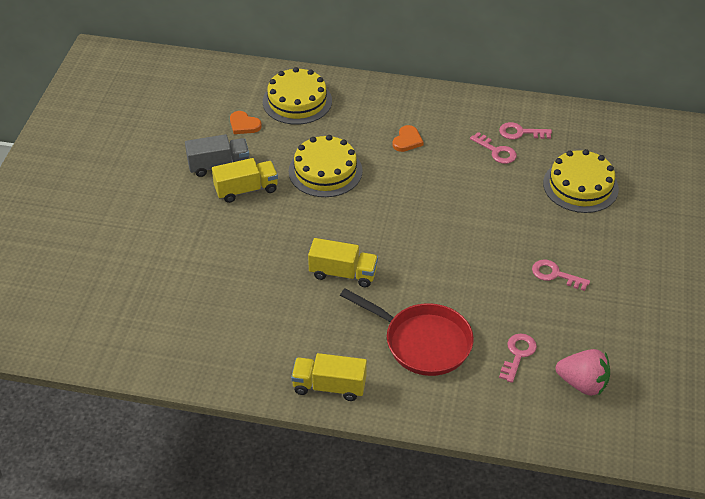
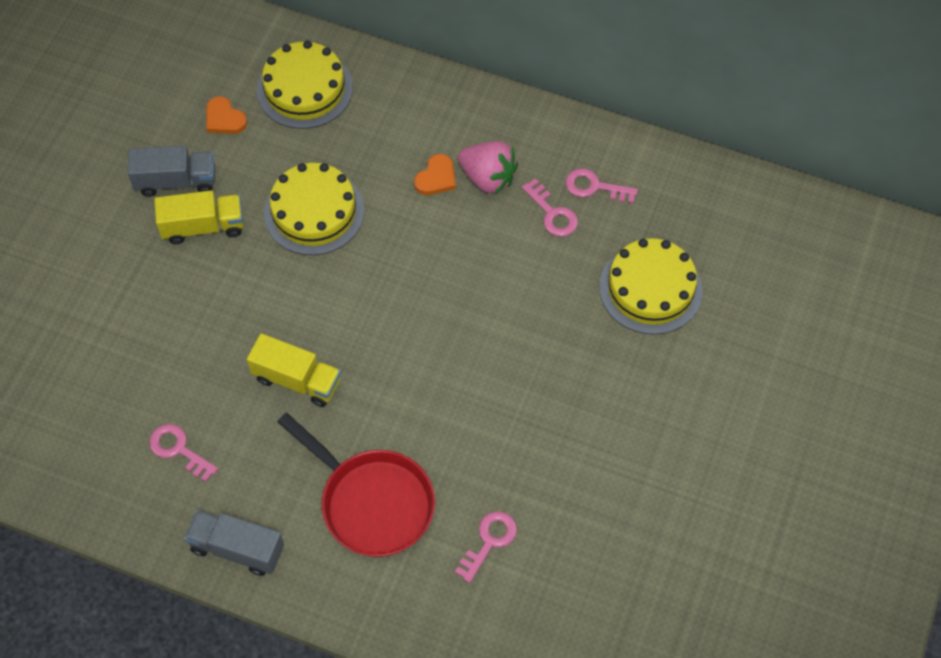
camera: 10 degrees right, 15 degrees up
yellow truck [291,353,367,401] -> grey truck [184,510,284,576]
pink key [532,260,590,291] -> pink key moved to [149,424,218,482]
pink strawberry [556,349,610,396] -> pink strawberry moved to [458,141,518,194]

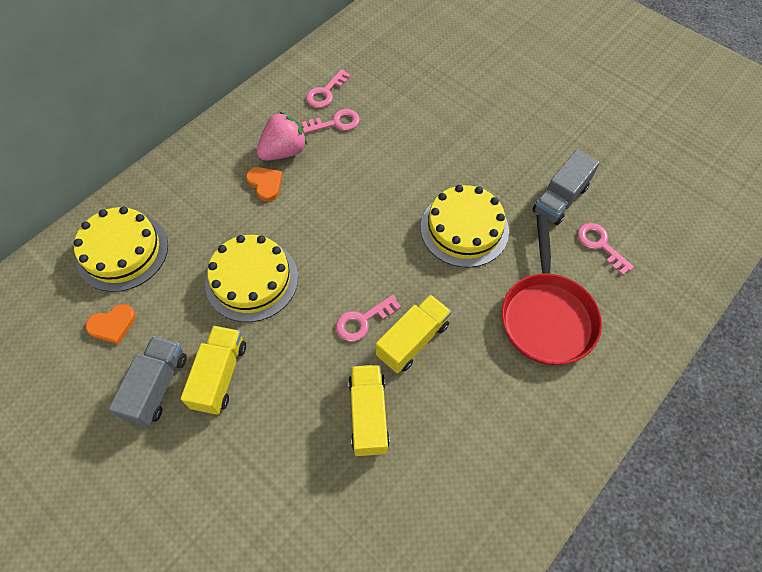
camera: 70 degrees left, 0 degrees up
pink key [149,424,218,482] -> pink key moved to [336,295,401,341]
grey truck [184,510,284,576] -> grey truck moved to [532,149,600,225]
red pan [278,413,435,557] -> red pan turned 120 degrees clockwise [501,214,602,365]
yellow cake [599,238,703,335] -> yellow cake moved to [421,185,509,268]
none -> yellow truck [348,365,390,456]

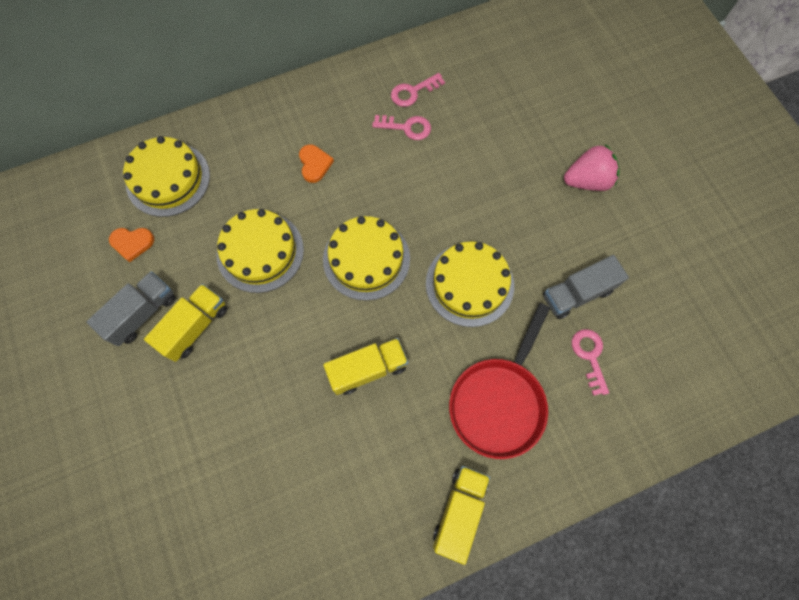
camera: 25 degrees right, 10 degrees up
pink strawberry [257,112,307,161] -> pink strawberry moved to [564,144,620,191]
pink key [336,295,401,341] -> none
yellow truck [348,365,390,456] -> yellow truck moved to [433,466,490,565]
none -> yellow cake [323,216,410,301]

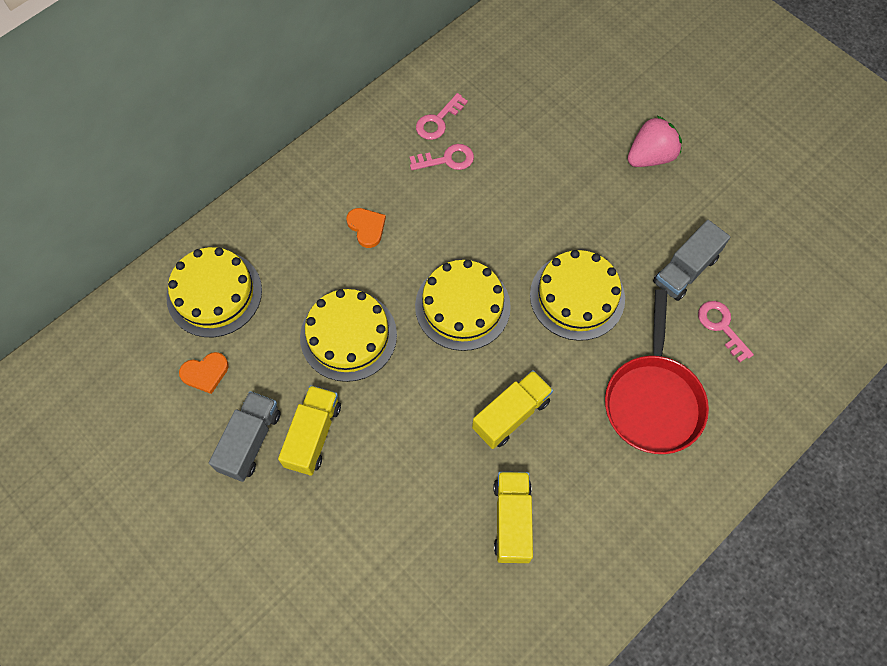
camera: 20 degrees left, 5 degrees down
yellow truck [433,466,490,565] -> yellow truck moved to [494,472,533,563]

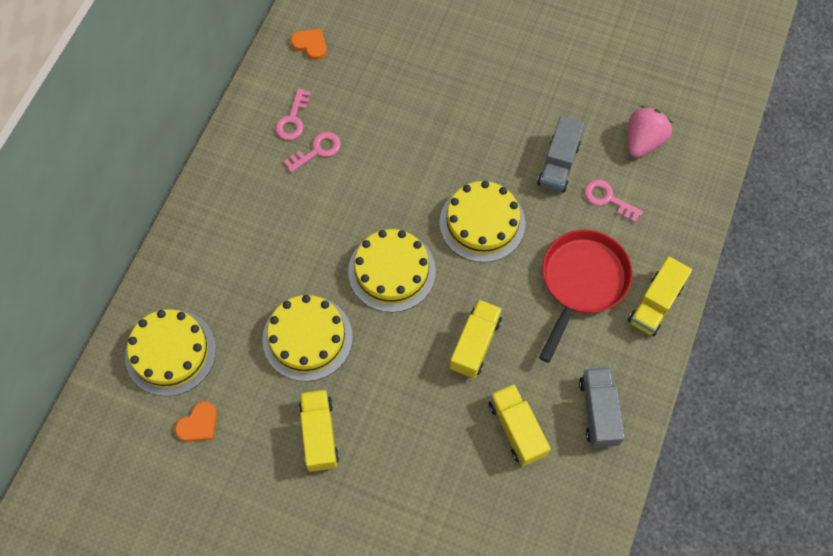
camera: 25 degrees left, 0 degrees up
grey truck [209,391,281,482] -> grey truck moved to [579,367,625,448]
orange heart [346,208,386,248] -> orange heart moved to [291,29,327,60]
red pan [605,290,709,454] -> red pan turned 135 degrees counterclockwise [539,230,633,363]
pink strawberry [628,116,682,167] -> pink strawberry moved to [628,106,673,157]
none -> yellow truck [628,256,692,336]

